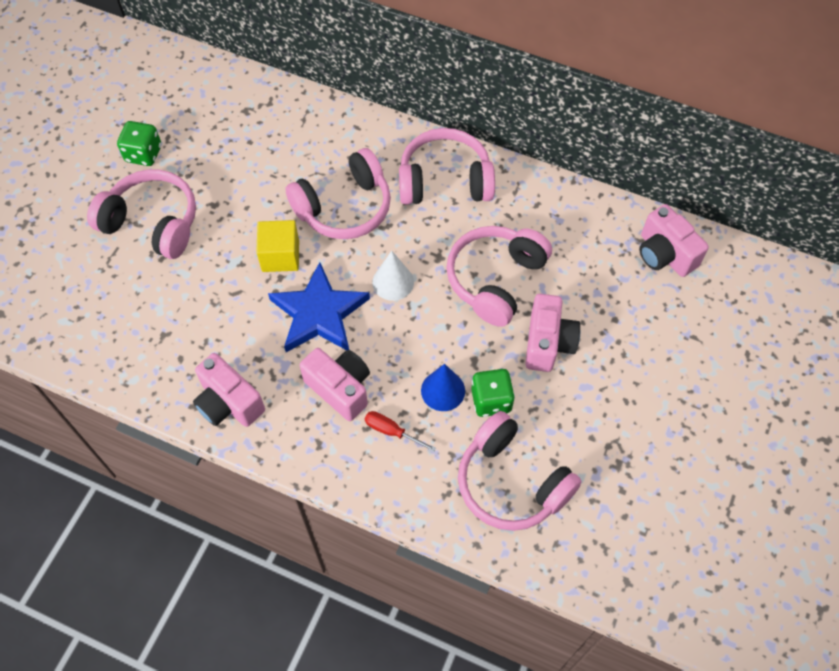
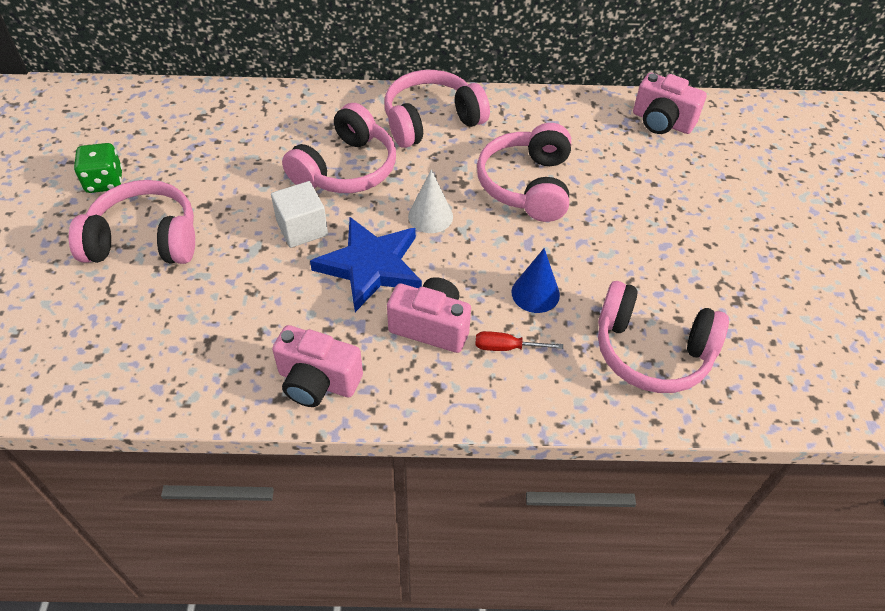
camera: 25 degrees left, 10 degrees down
yellow cube [256,220,299,272] -> white cube [271,181,328,248]
green dice [471,369,515,417] -> none
pink camera [525,294,580,372] -> none

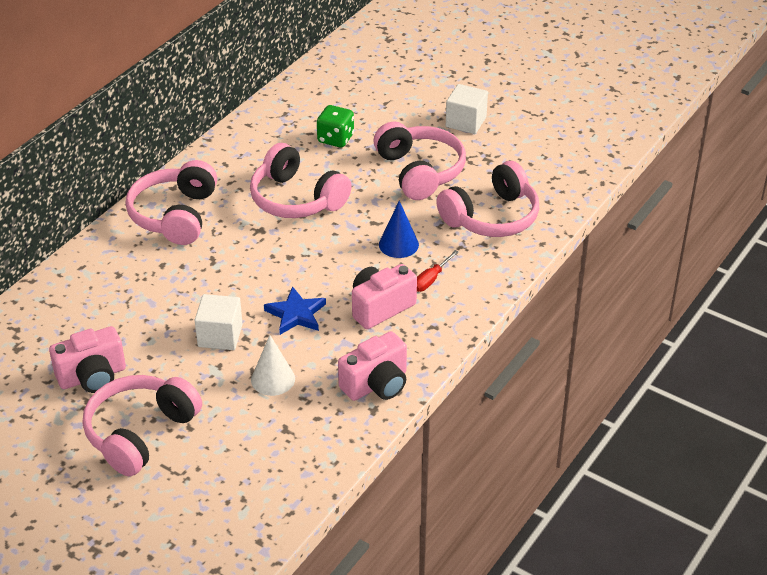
camera: 55 degrees left, 10 degrees down
green dice [74,143,123,193] -> green dice moved to [317,105,354,147]
pink headphones [282,103,396,193] -> pink headphones moved to [374,122,466,200]
blue star [310,217,422,312] -> blue star [264,286,326,335], size x0.62
white cone [408,169,453,233] -> white cone moved to [251,335,295,396]
pink camera [633,73,707,134] -> pink camera moved to [49,326,126,393]
none -> white cube [446,84,488,134]

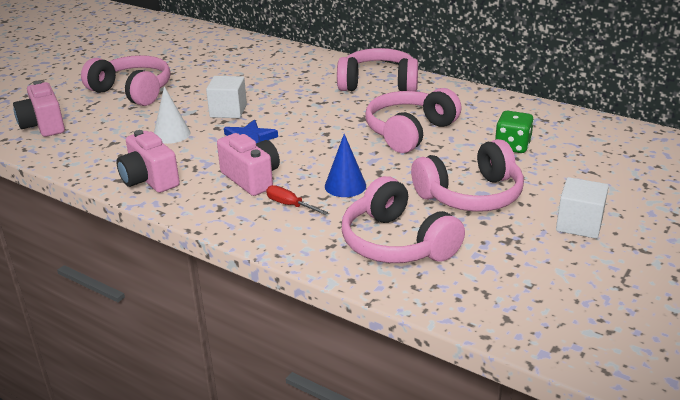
camera: 90 degrees right, 10 degrees down
pink camera [49,326,126,393] -> pink camera moved to [13,81,65,137]

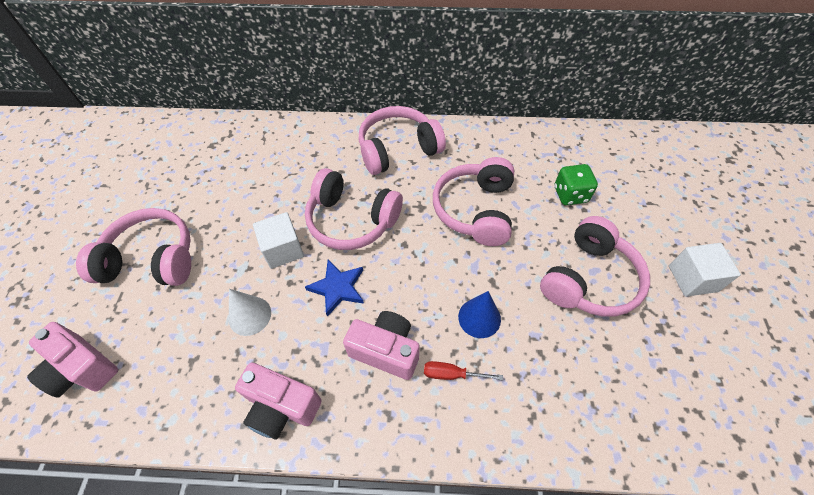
camera: 30 degrees left, 25 degrees up
pink headphones [342,176,465,263] -> pink headphones moved to [305,168,403,250]

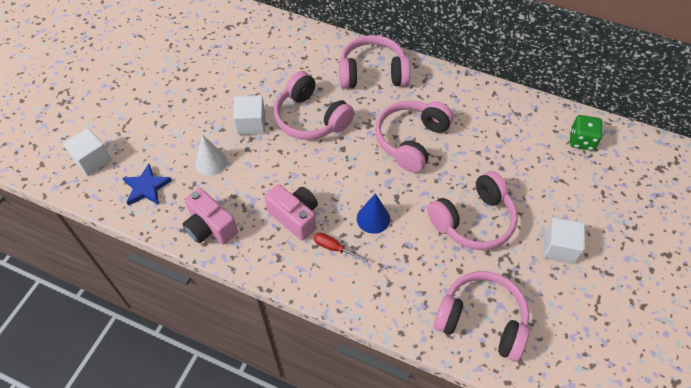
camera: 20 degrees right, 0 degrees up
pink camera [27,322,118,398] -> white cube [63,128,112,176]
pink headphones [76,208,191,286] -> pink headphones moved to [433,271,530,361]
blue star [305,260,364,317] -> blue star moved to [122,164,172,205]
green dice [555,164,598,205] -> green dice moved to [570,115,603,151]

